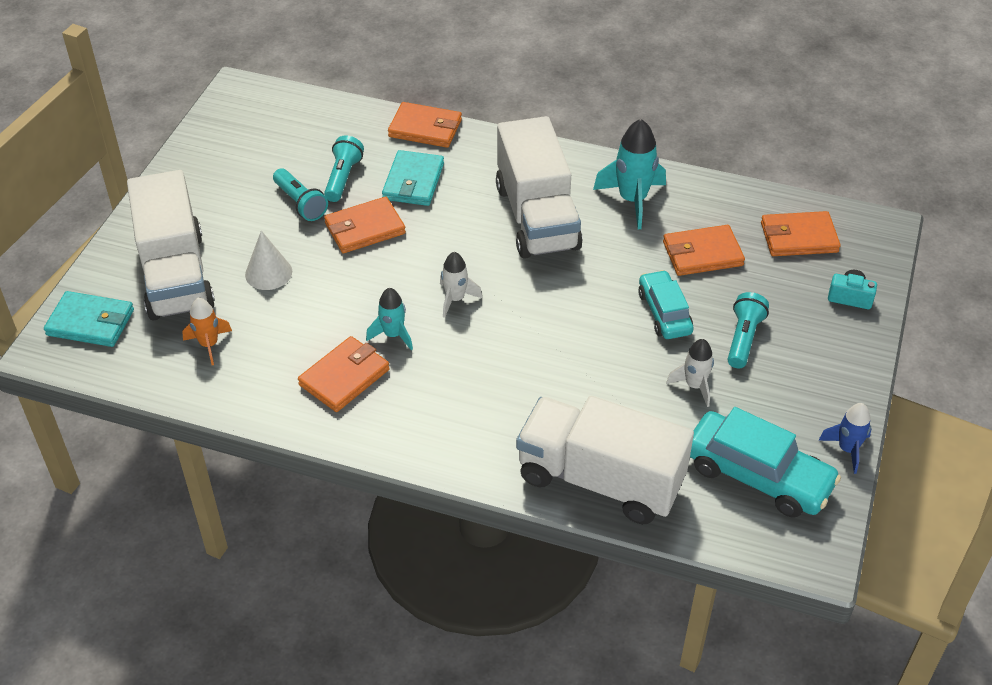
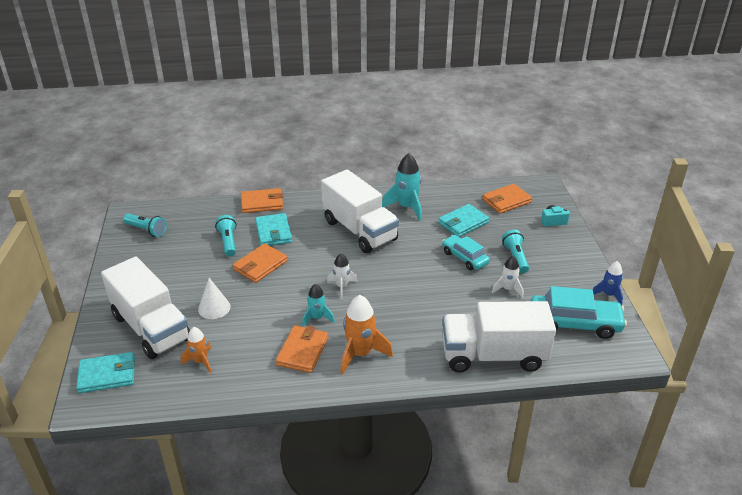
camera: 25 degrees left, 10 degrees down
turquoise flashlight [273,168,328,221] -> turquoise flashlight moved to [123,214,167,237]
orange wallet [663,225,745,276] -> turquoise wallet [438,204,489,237]
none -> orange rocket [340,295,393,375]

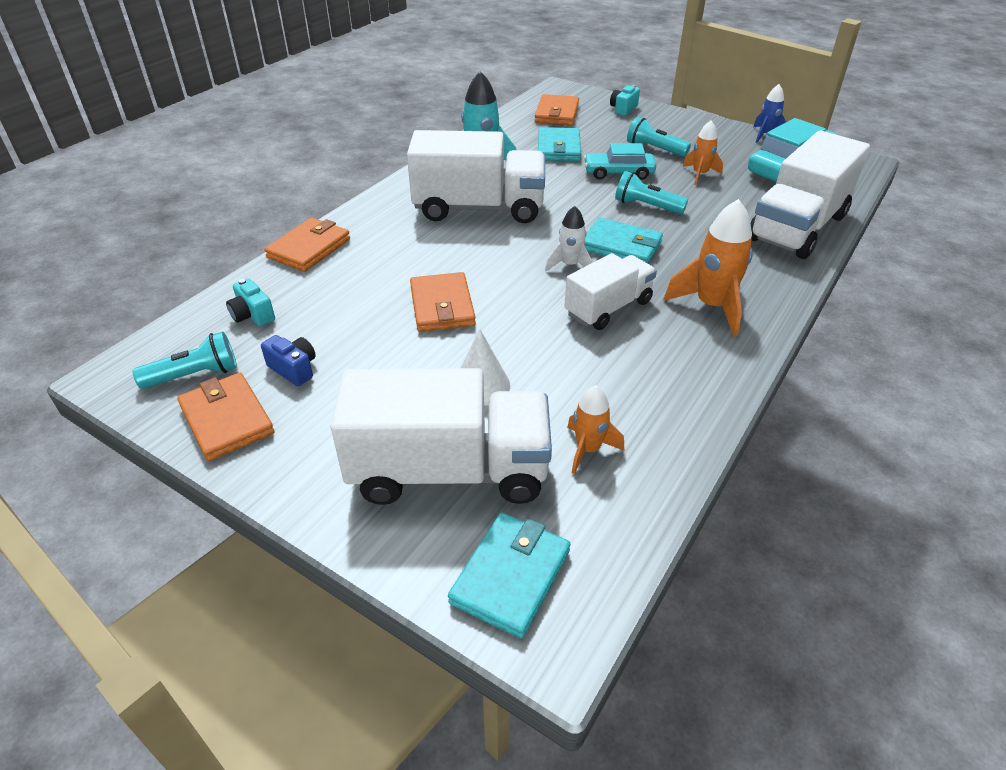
camera: 50 degrees left, 5 degrees up
turquoise flashlight [215,215,236,257] -> turquoise flashlight moved to [615,171,688,214]
turquoise wallet [255,213,292,246] -> turquoise wallet moved to [584,218,663,263]
orange wallet [276,325,328,373] -> orange wallet moved to [177,373,274,461]
turquoise rocket [302,284,335,326] -> white truck [565,253,657,330]
white rocket [492,256,523,298] -> orange rocket [683,121,723,185]
none -> turquoise camera [226,278,275,326]
none -> blue camera [261,335,316,386]

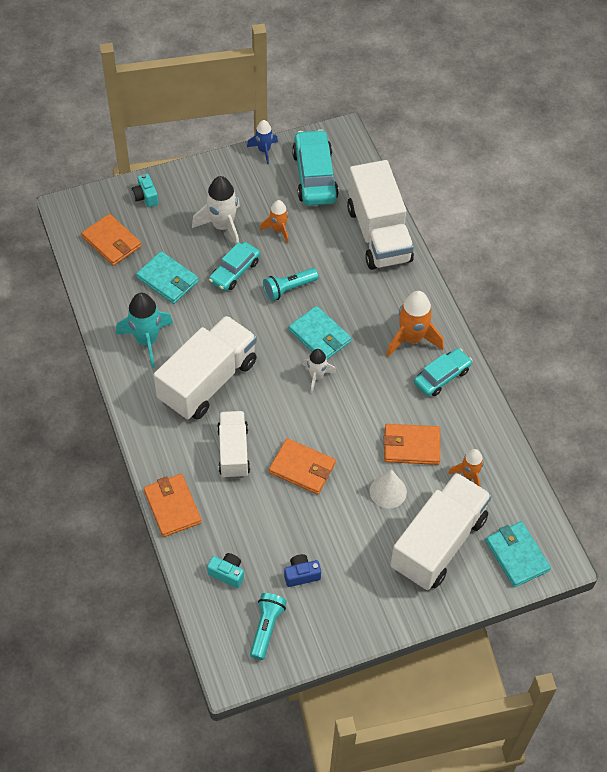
camera: 55 degrees left, 15 degrees up
orange wallet [177,373,274,461] -> orange wallet moved to [383,424,440,465]
turquoise camera [226,278,275,326] -> turquoise camera turned 150 degrees counterclockwise [207,553,244,588]
white truck [565,253,657,330] -> white truck moved to [217,411,250,479]
turquoise wallet [584,218,663,263] -> turquoise wallet turned 75 degrees clockwise [289,306,351,360]
turquoise flashlight [627,117,691,157] -> white rocket [192,176,240,245]
none -> turquoise car [414,348,473,396]

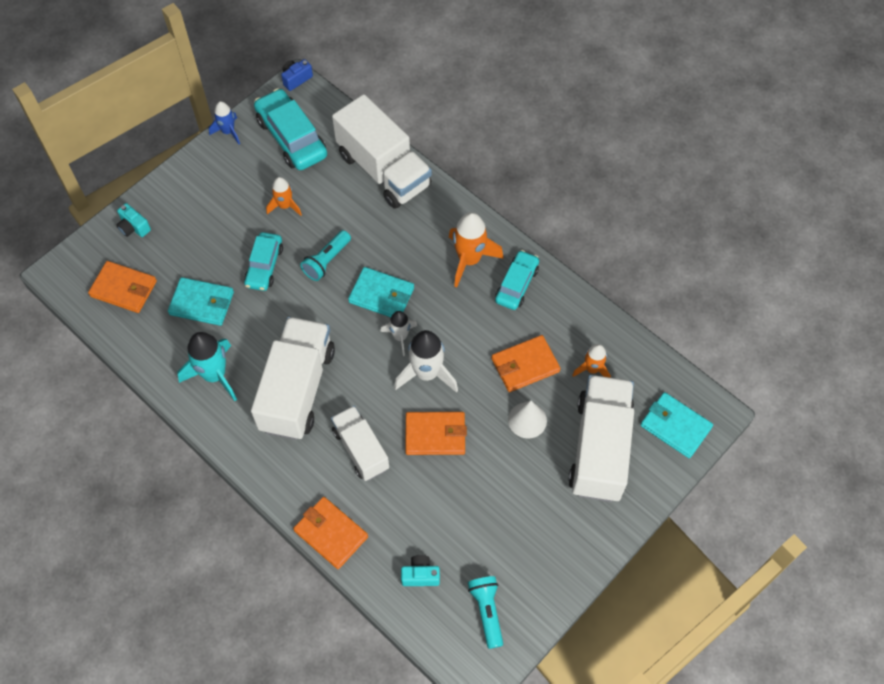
camera: 25 degrees left, 5 degrees up
white rocket [192,176,240,245] -> white rocket moved to [394,330,458,393]
blue camera [284,554,321,587] -> blue camera moved to [281,59,313,91]

